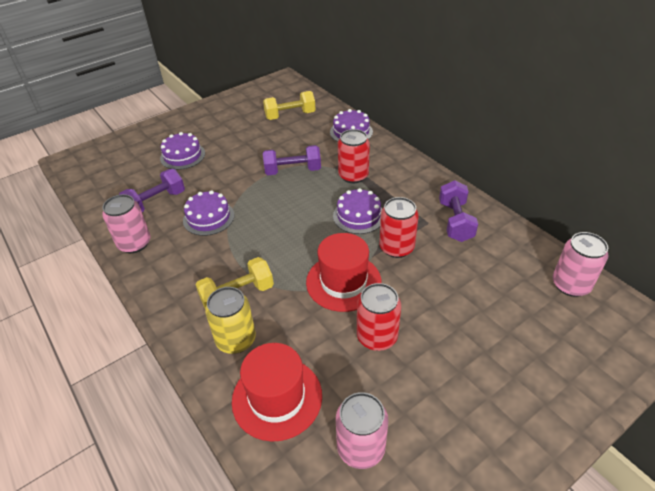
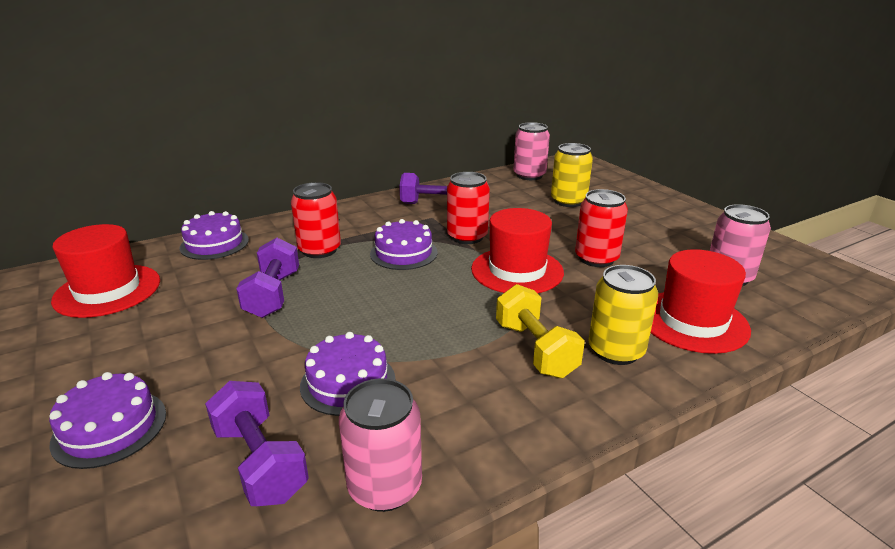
camera: 85 degrees left, 15 degrees down
yellow dumbbell [263,91,316,120] -> red hat [51,224,160,318]
none -> yellow can [551,143,593,207]

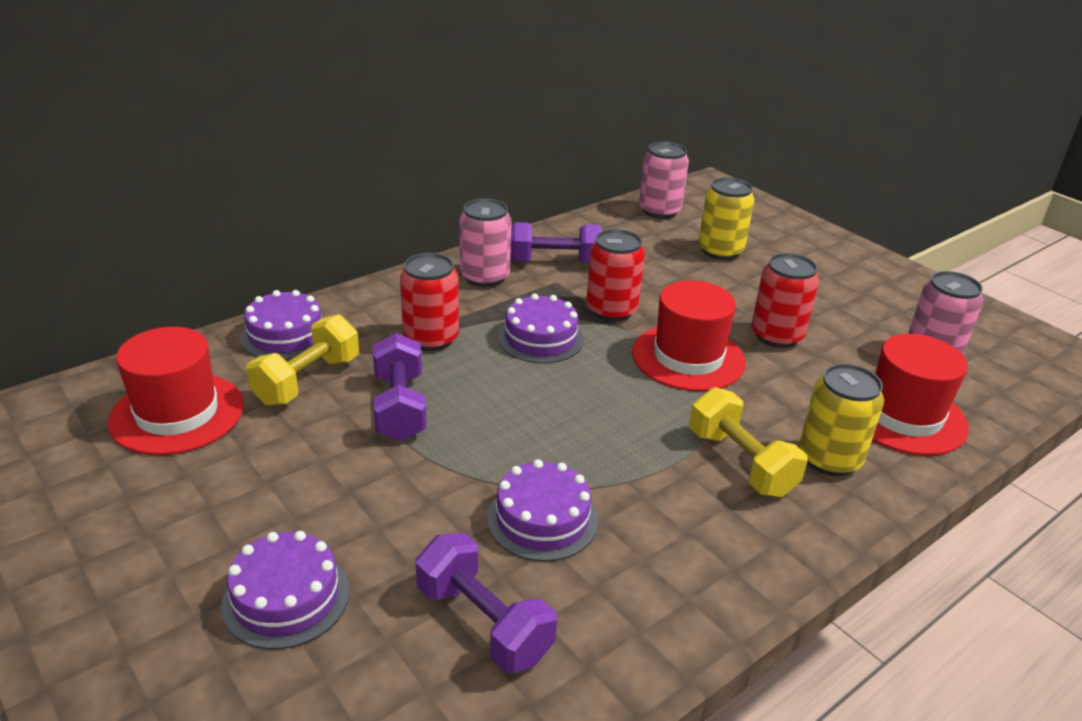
camera: 10 degrees left, 5 degrees up
pink can [339,378,422,512] -> pink can moved to [460,198,512,287]
none -> yellow dumbbell [246,314,359,406]

